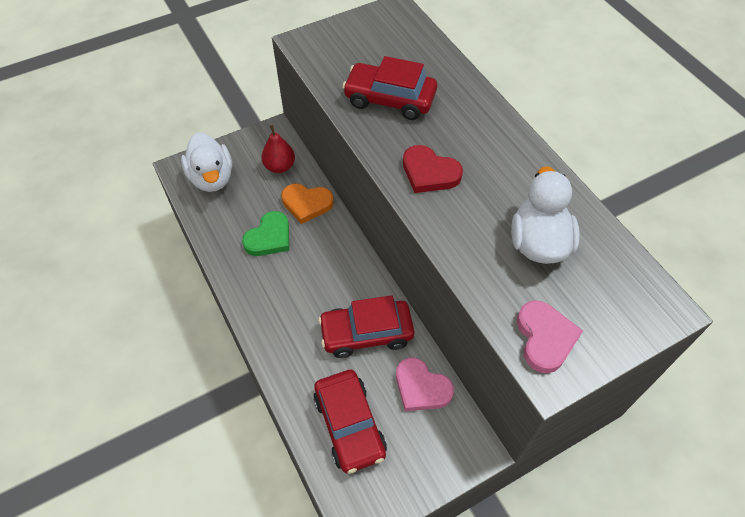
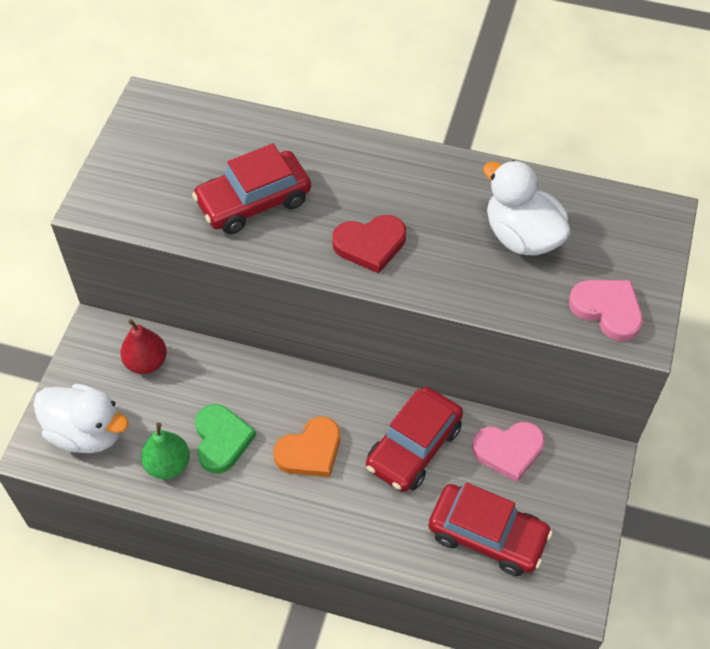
camera: 45 degrees left, 0 degrees up
orange heart [281,184,333,224] -> orange heart moved to [274,417,340,477]
none -> green pear [141,422,190,479]

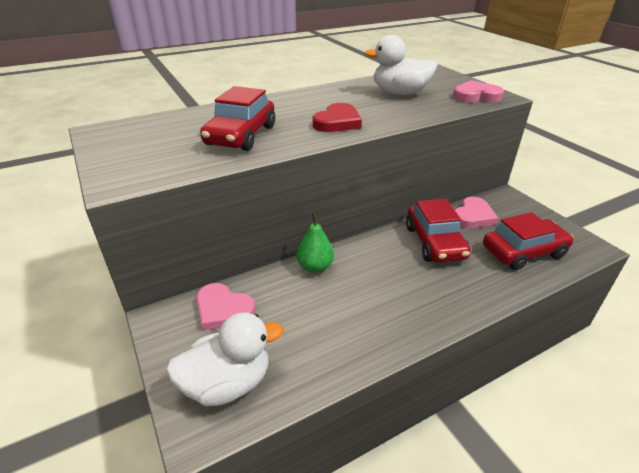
camera: 45 degrees left, 20 degrees down
red pear [120,319,167,374] -> pink heart [196,283,255,331]
green pear [141,422,190,479] -> green pear moved to [296,213,334,273]
green heart [195,404,256,474] -> none
orange heart [274,417,340,477] -> none

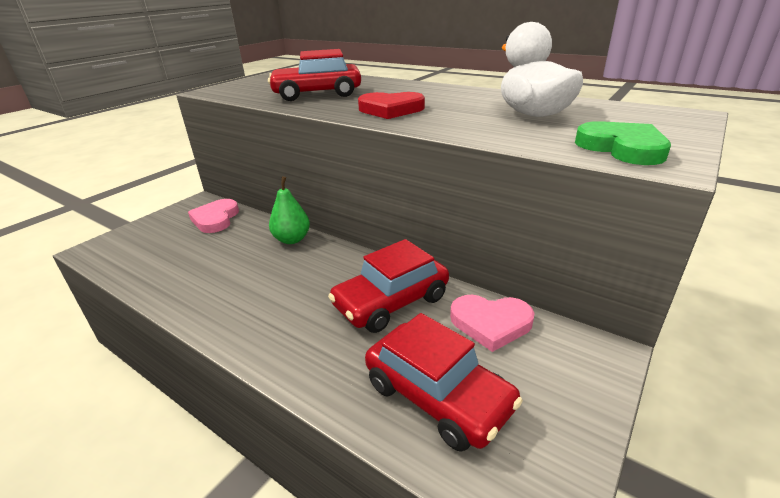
camera: 65 degrees right, 5 degrees down
white duck [166,312,284,406] -> none
pink heart [453,80,504,102] -> green heart [575,121,671,165]

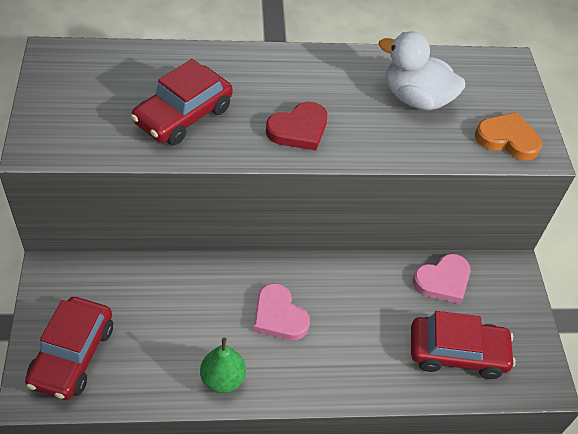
camera: 45 degrees left, 20 degrees up
pink heart [188,199,239,233] -> pink heart moved to [254,283,310,340]
green pear [269,176,310,244] -> green pear moved to [200,338,246,393]
red car [328,239,449,333] -> red car moved to [25,297,113,400]
green heart [575,121,671,165] -> orange heart [475,112,542,161]

